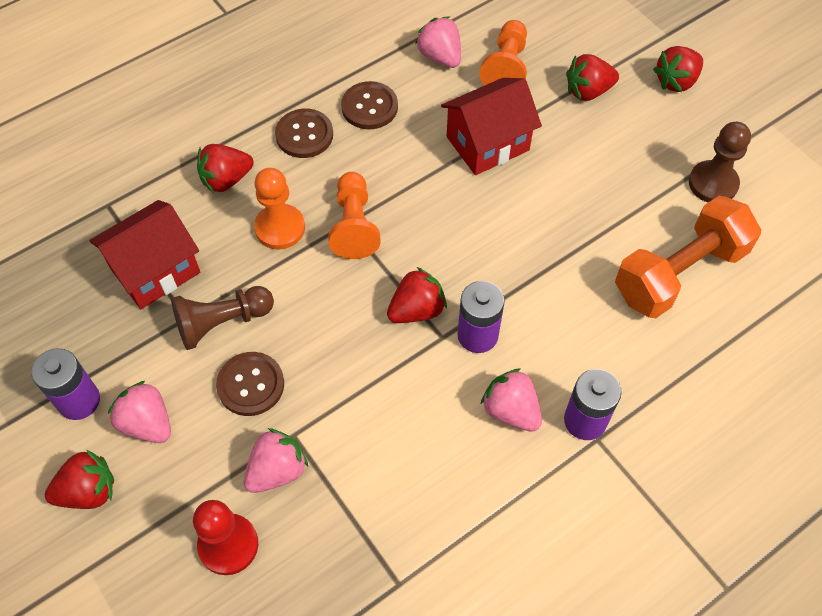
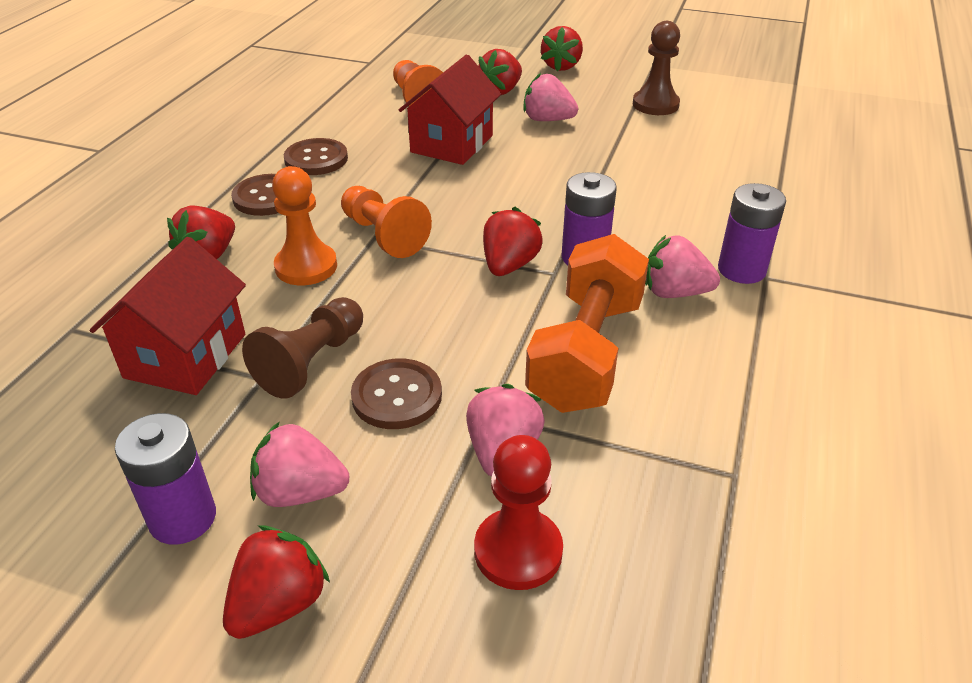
camera: 35 degrees left, 20 degrees down
pink strawberry [415,16,461,68] -> pink strawberry moved to [523,73,578,121]
orange dumbbell [615,196,761,318] -> orange dumbbell moved to [525,234,649,413]

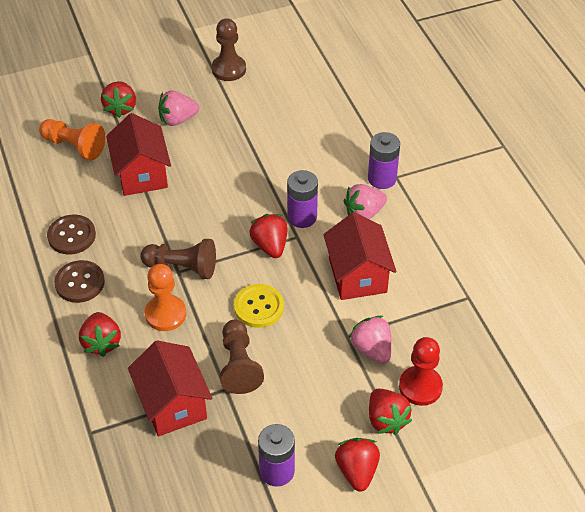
camera: 40 degrees left, 10 degrees up
pink strawberry [250,421,350,507] -> none
orange pawn [341,186,432,258] -> brown pawn [140,239,216,279]
brown button [351,358,442,429] -> none
orange dumbbell [525,234,649,413] -> red house [323,212,397,300]
red strawberry [541,26,583,72] -> red strawberry moved to [369,389,412,435]
none -> yellow button [234,284,284,328]

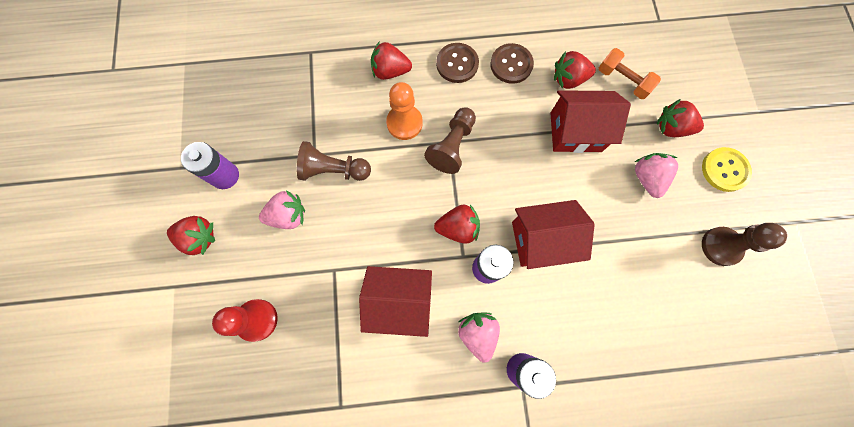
camera: 105 degrees right, 25 degrees up
orange pawn [39,119,105,160] -> orange dumbbell [599,48,661,99]
red house [128,340,212,436] -> red house moved to [512,200,595,269]
yellow button [234,284,284,328] -> yellow button moved to [702,147,752,192]
pink strawberry [349,316,392,364] -> pink strawberry moved to [259,190,305,229]
red strawberry [369,389,412,435] -> red strawberry moved to [554,51,596,89]

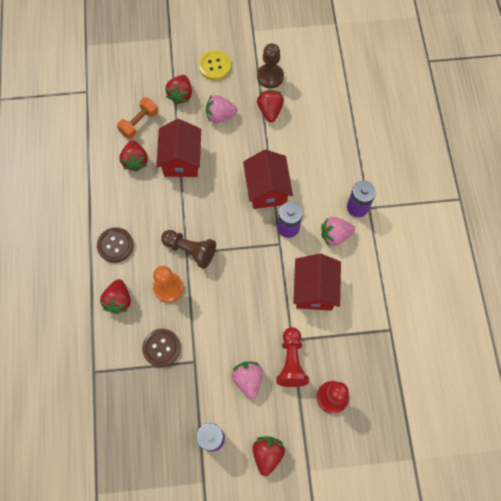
camera: 90 degrees left, 5 degrees down
brown pawn [297,141,371,181] -> none
red strawberry [434,205,480,244] -> red strawberry moved to [257,90,284,122]
brown button [490,43,534,84] -> brown button moved to [142,329,181,367]
none -> red pawn [277,327,309,387]

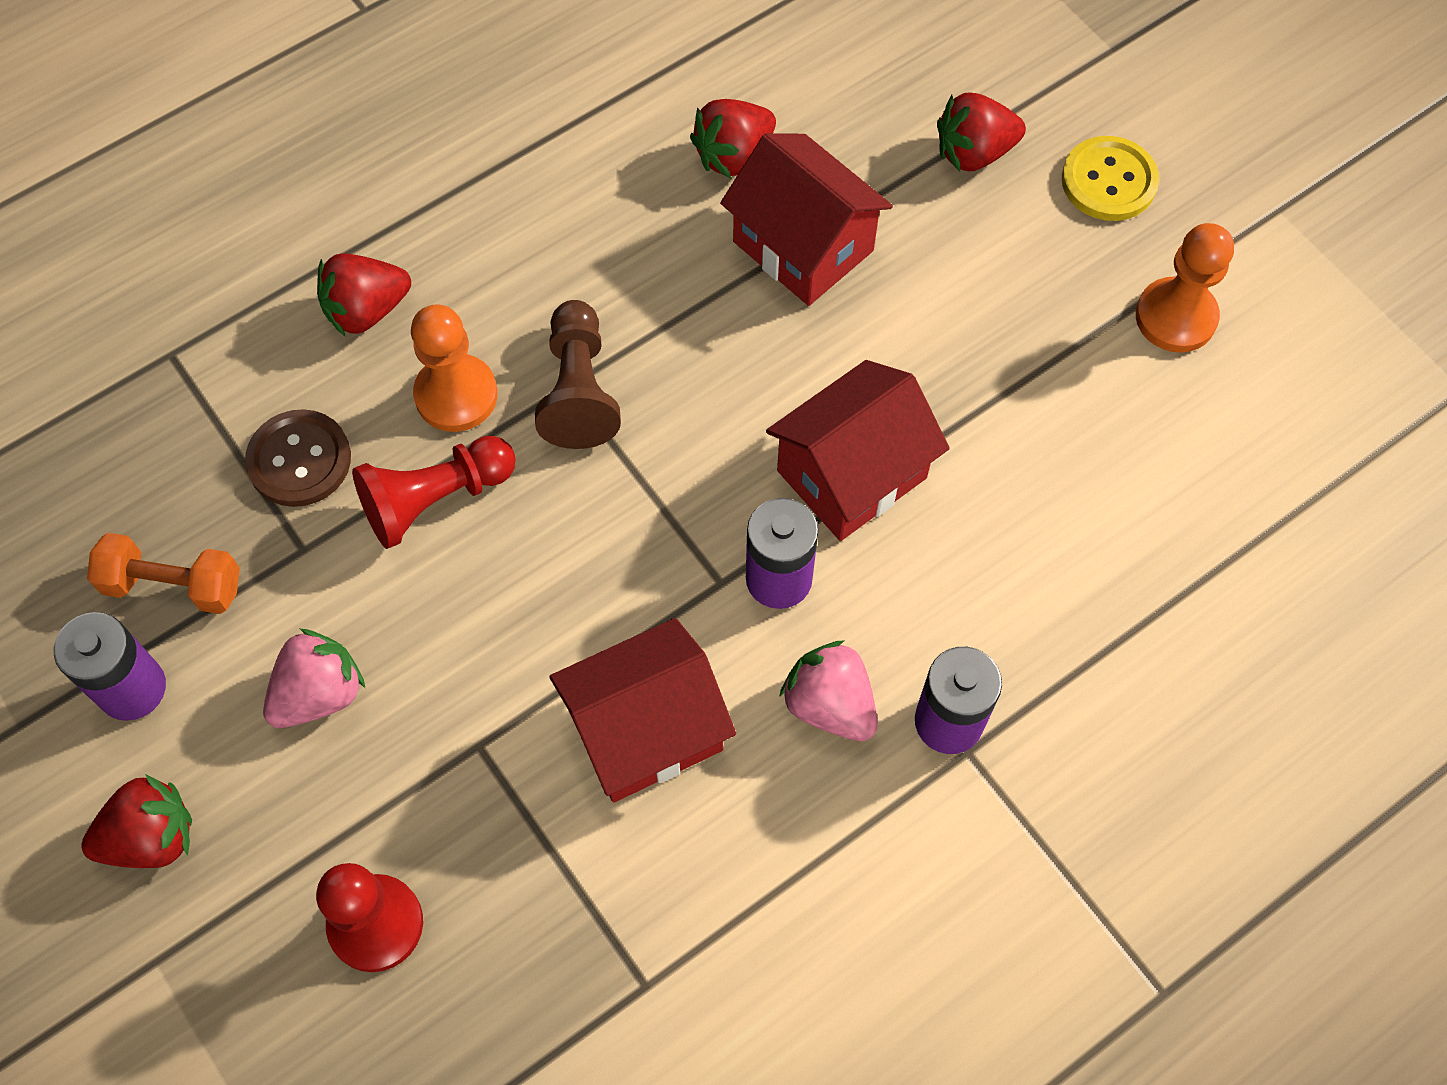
camera: 60 degrees right, 5 degrees down
brown button [97,227,133,263] -> none
orange dumbbell [117,97,158,139] -> orange dumbbell moved to [87,533,240,614]
red house [156,119,201,177] -> red house turned 75 degrees clockwise [720,133,893,306]
pink strawberry [206,95,237,123] -> none
brown pawn [257,43,284,88] -> orange pawn [1136,223,1234,353]
red strawberry [257,90,284,122] -> none
red pawn [277,327,309,387] -> red pawn moved to [352,436,516,549]

